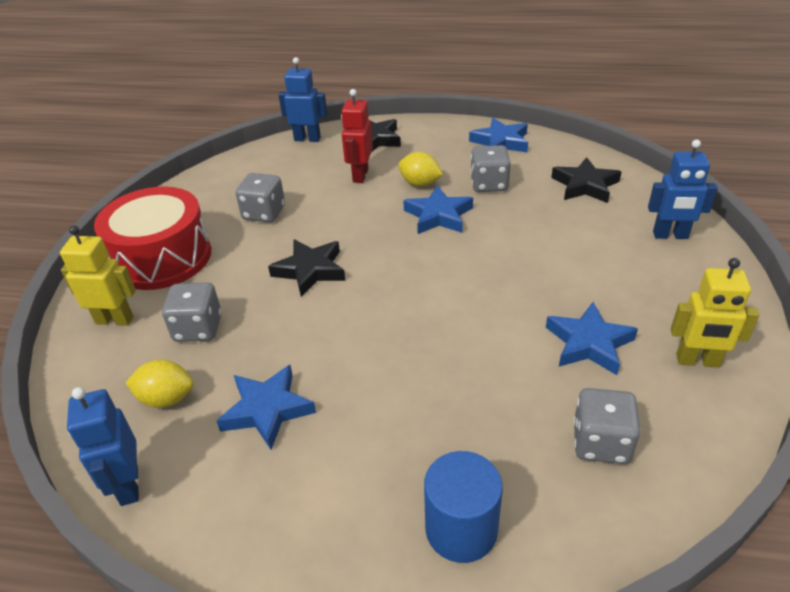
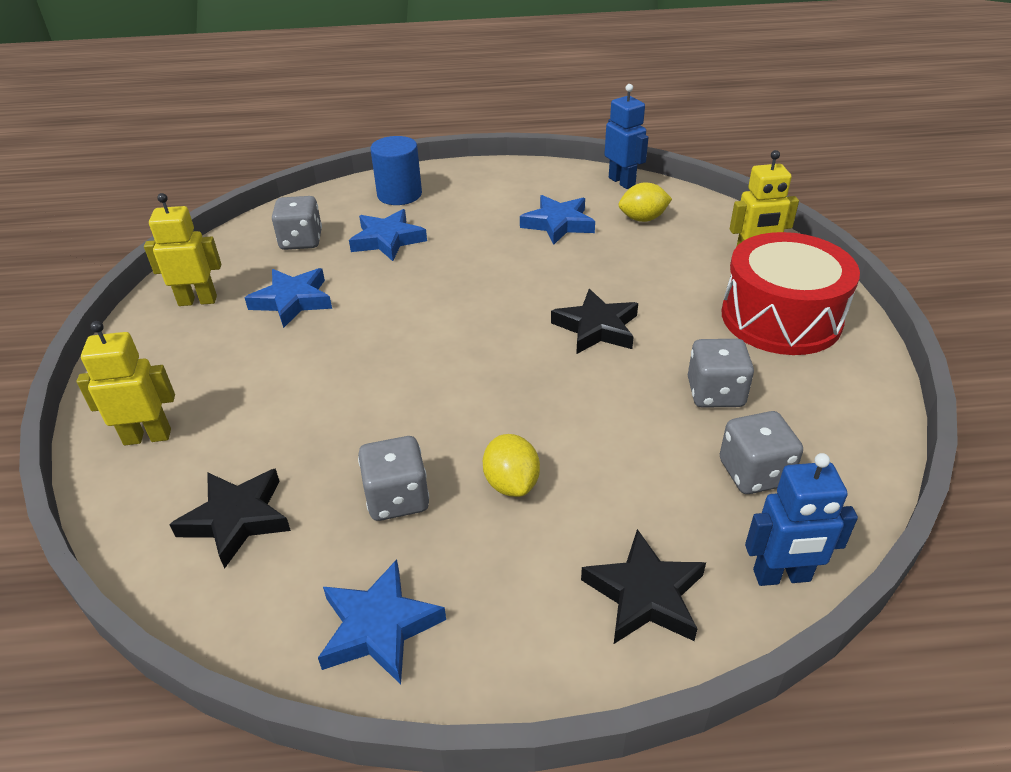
camera: 165 degrees right, 0 degrees up
grey dice [162,282,221,342] -> grey dice moved to [720,411,803,494]
red robot [341,89,373,183] -> none
yellow lemon [398,152,443,187] -> yellow lemon turned 60 degrees clockwise [483,434,540,497]
blue star [403,185,473,234] -> blue star moved to [349,209,427,261]
blue robot [648,139,718,239] -> yellow robot [77,321,175,445]

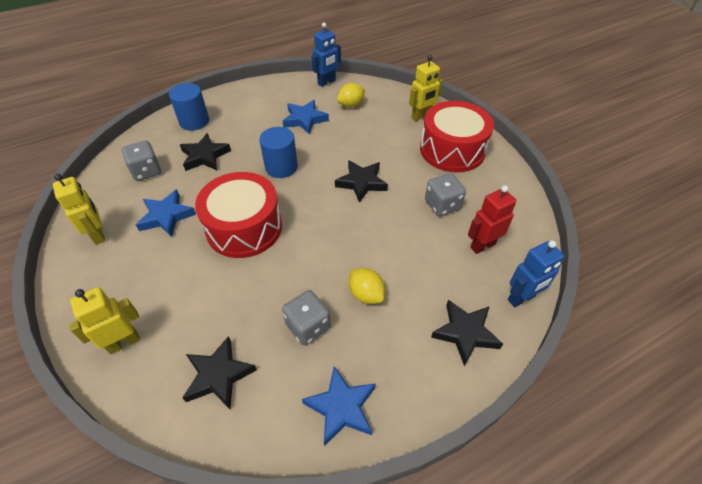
camera: 25 degrees left, 10 degrees up
yellow robot [144,193,221,306] -> yellow robot turned 90 degrees clockwise [53,174,105,245]
blue star [349,209,427,261] -> black star [180,133,231,171]
blue robot [604,84,648,189] -> blue robot turned 105 degrees clockwise [311,22,341,87]
grey dice [720,411,803,494] -> red robot [468,185,517,254]
none -> red drum [195,172,282,258]
none -> blue cylinder [260,127,298,178]

